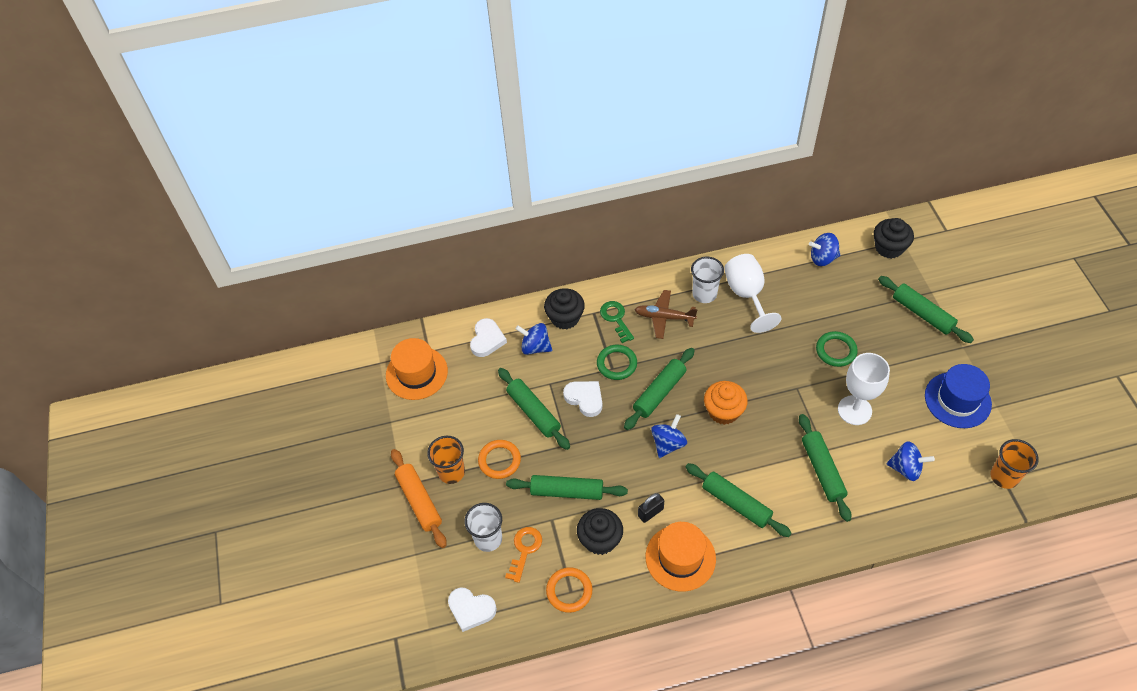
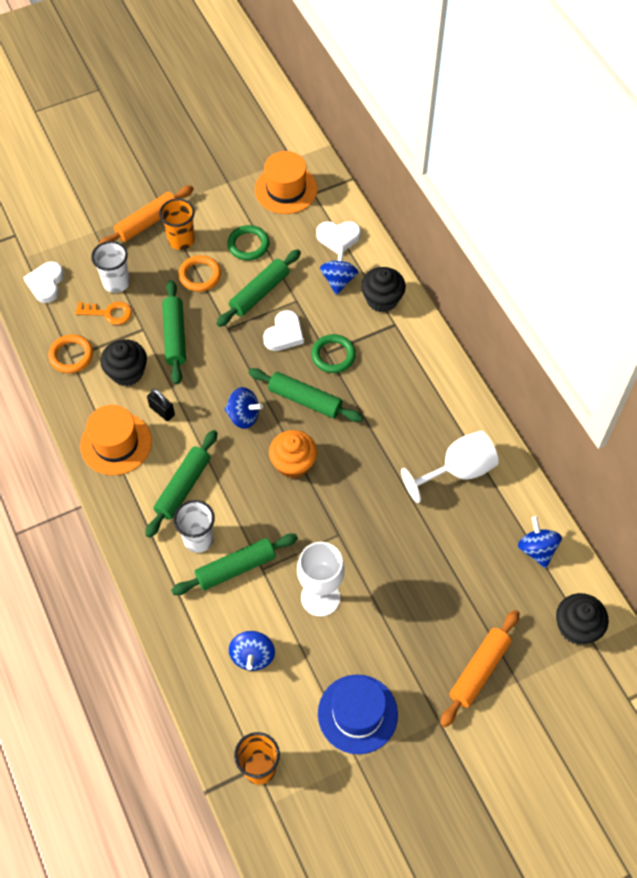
camera: 75 degrees right, 5 degrees up
green key [600,301,634,343] -> none
brown plane [635,290,698,339] -> none
white cup [691,257,724,303] -> white cup moved to [173,500,215,553]
green ring [816,331,858,367] -> green ring moved to [227,225,269,260]
green rolling pin [878,276,974,343] -> orange rolling pin [440,610,519,727]

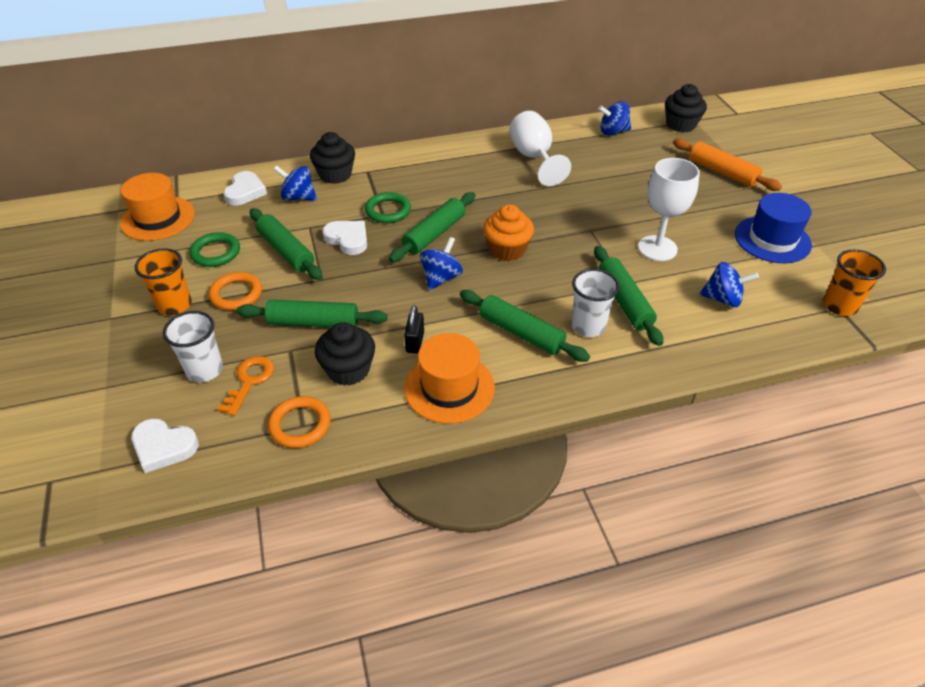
camera: 80 degrees left, 15 degrees down
orange rolling pin [98,185,194,245] -> none
black padlock [147,389,175,421] -> black padlock turned 45 degrees counterclockwise [404,305,424,354]

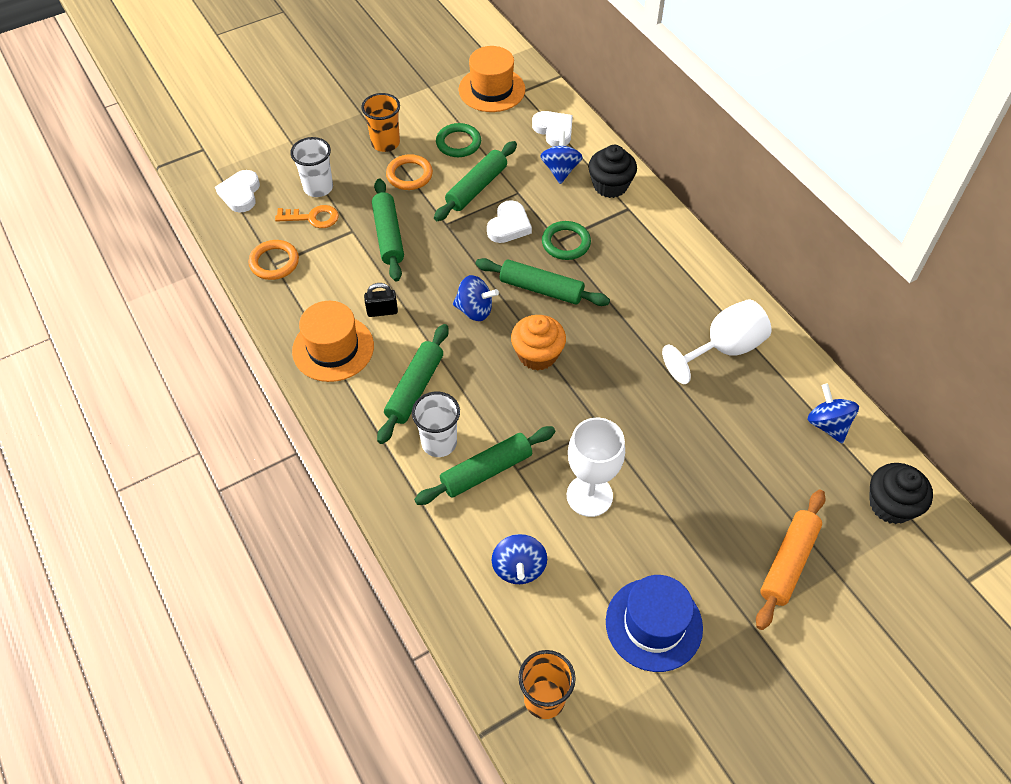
camera: 75 degrees right, 10 degrees up
white heart [223,171,267,205] -> white heart turned 120 degrees counterclockwise [532,111,573,147]
black cupcake [315,322,375,386] -> none

